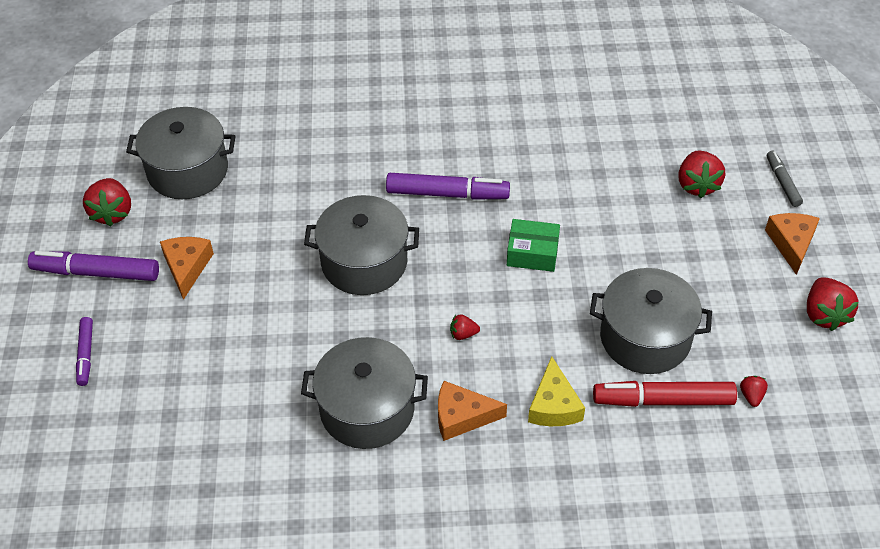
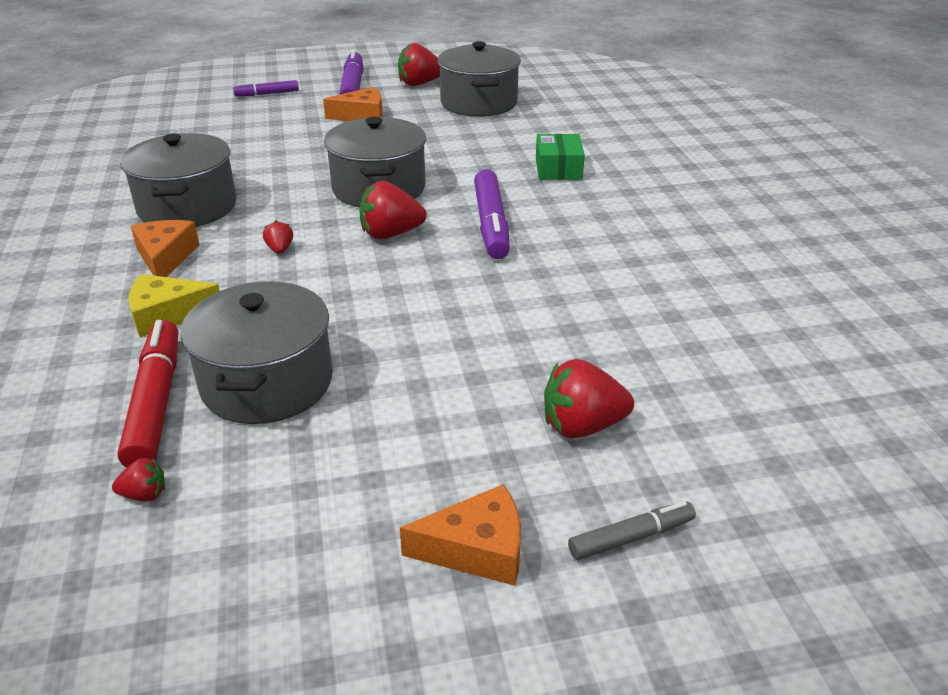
camera: 80 degrees right, 15 degrees down
green box [507,219,560,272] -> green box moved to [536,134,585,180]
red strawberry [807,277,859,331] -> red strawberry moved to [359,181,427,239]

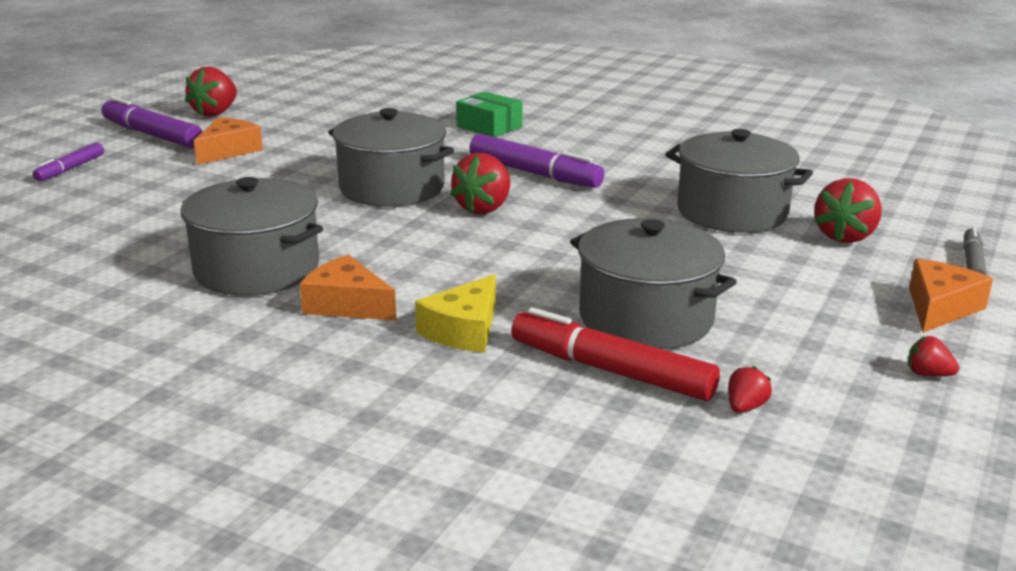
camera: 50 degrees left, 10 degrees down
red strawberry [263,221,293,254] -> red strawberry moved to [908,336,959,377]
grey pot [437,41,521,117] -> grey pot moved to [665,129,813,233]

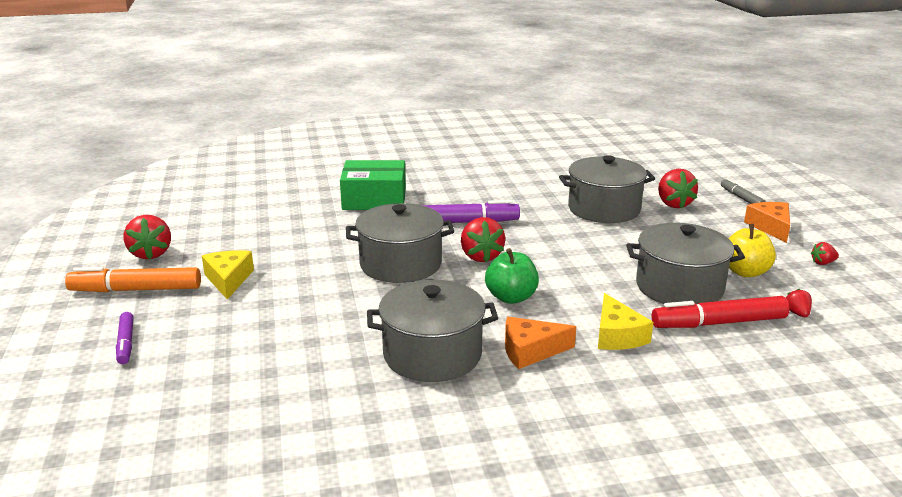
camera: 40 degrees left, 0 degrees up
purple marker [102,96,203,148] -> orange marker [65,267,201,292]
orange cheese [194,117,263,165] -> yellow cheese [202,250,254,300]
green box [456,92,523,137] -> green box [340,160,406,210], size x1.55
none -> green apple [485,248,539,304]
none -> yellow apple [729,224,776,277]

